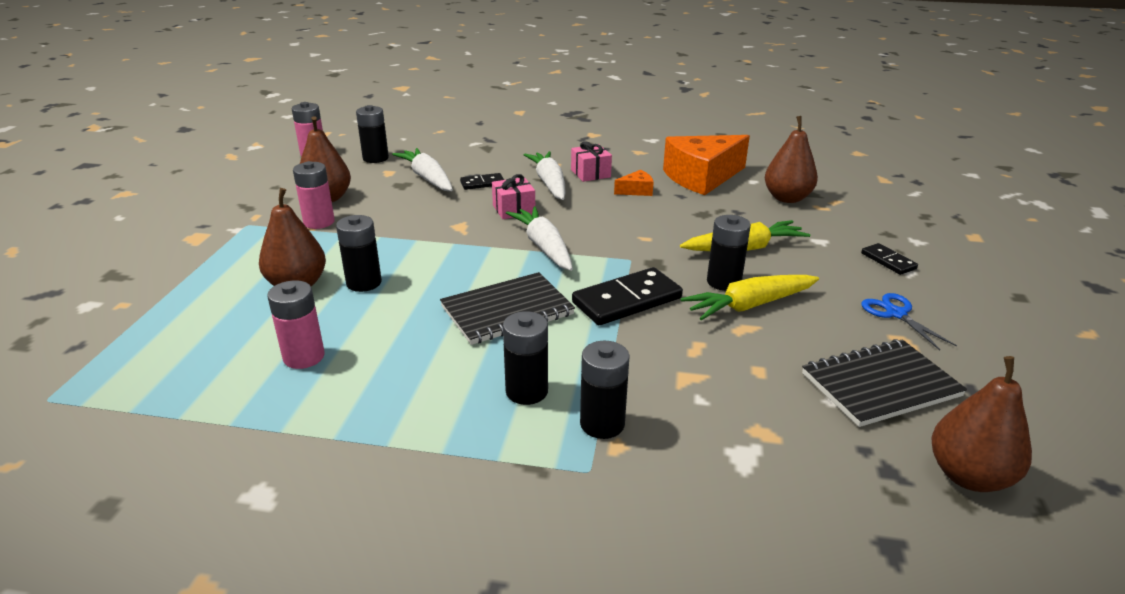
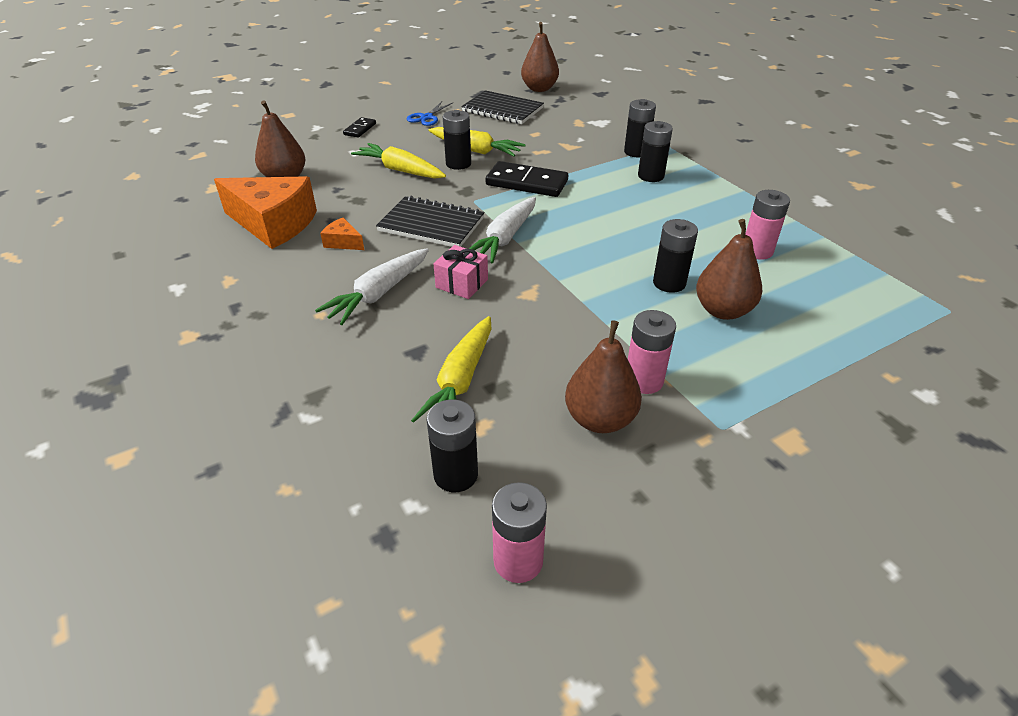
camera: 130 degrees left, 10 degrees up
white carrot [392,148,453,191] -> yellow carrot [411,316,492,423]
black notebook [440,272,575,345] -> black notebook moved to [376,196,485,247]
black domino [460,173,504,190] -> none
pink gift [571,141,612,182] -> none

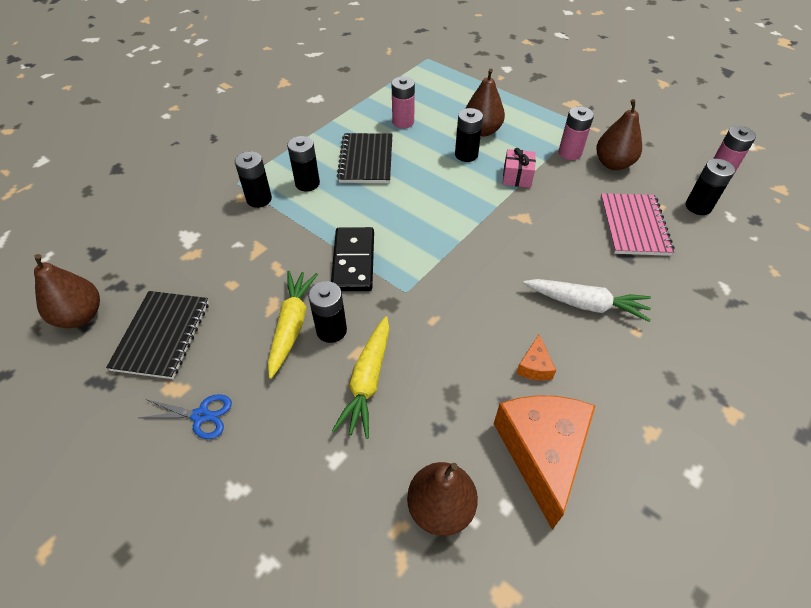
camera: 110 degrees left, 10 degrees up
black domino [343,117,376,137] -> none
black notebook [376,196,485,247] -> black notebook moved to [337,133,393,183]
yellow carrot [411,316,492,423] -> pink notebook [600,193,675,256]
pink gift [433,245,488,299] -> pink gift moved to [503,148,536,188]
white carrot [469,197,536,264] -> none

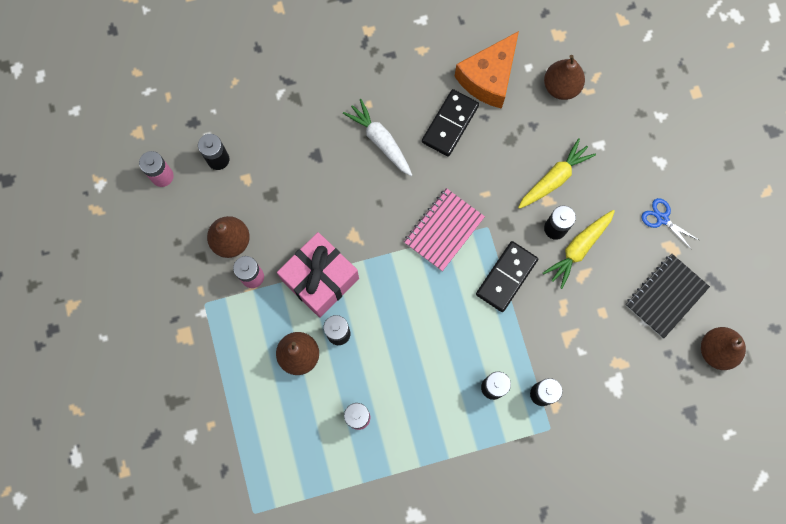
camera: 145 degrees left, 25 degrees up
black notebook [337,133,393,183] -> none
pink gift [503,148,536,188] -> pink gift [277,232,359,318], size x2.03
orange cheese [516,334,556,380] -> black domino [422,89,479,157]
pink notebook [600,193,675,256] -> pink notebook moved to [404,188,485,271]

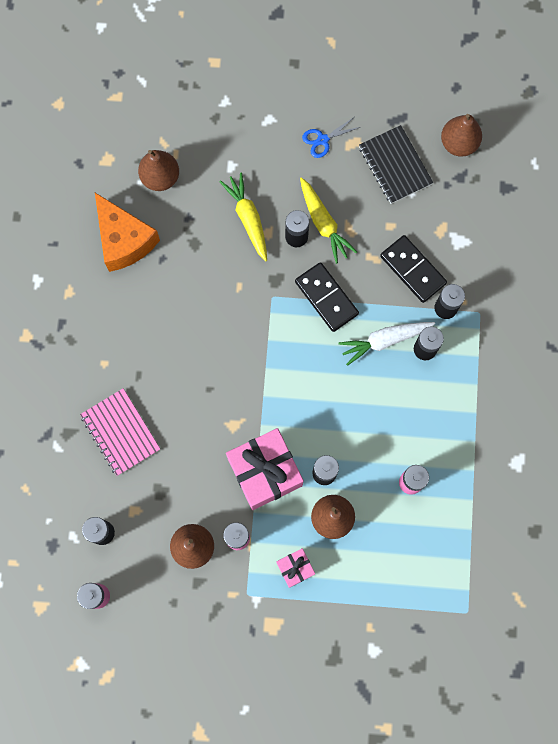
camera: 70 degrees left, 0 degrees up
white carrot [343,99,412,176] -> white carrot moved to [338,322,435,366]
pink notebook [404,188,485,271] -> pink notebook moved to [80,388,160,476]
black domino [422,89,479,157] -> black domino moved to [380,235,447,303]
none -> pink gift [276,548,315,588]

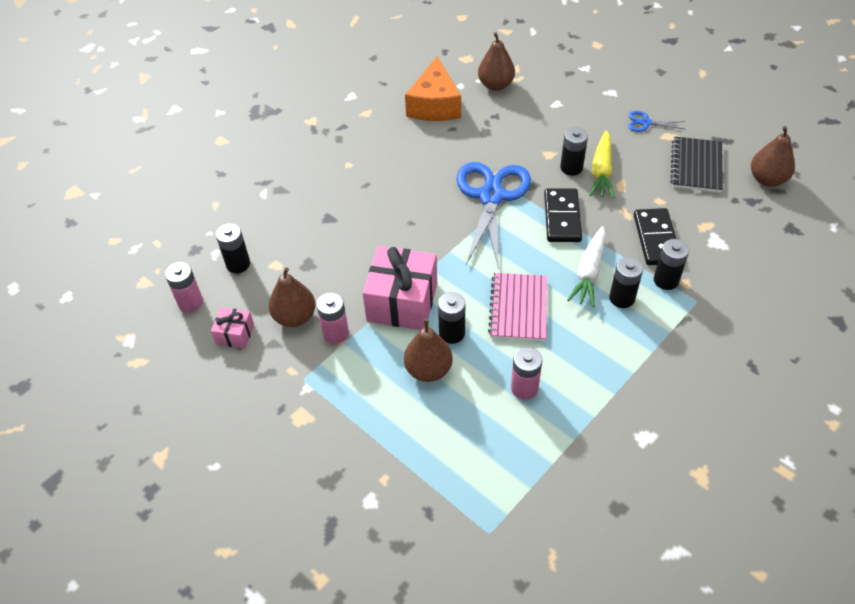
camera: 40 degrees right, 25 degrees down
pink notebook [80,388,160,476] -> pink notebook moved to [488,273,547,341]
yellow carrot [219,172,267,262] -> none
pink gift [276,548,315,588] -> pink gift moved to [211,307,254,349]
white carrot [338,322,435,366] -> white carrot turned 90 degrees counterclockwise [567,226,606,307]
none -> blue scissors [456,162,531,269]

